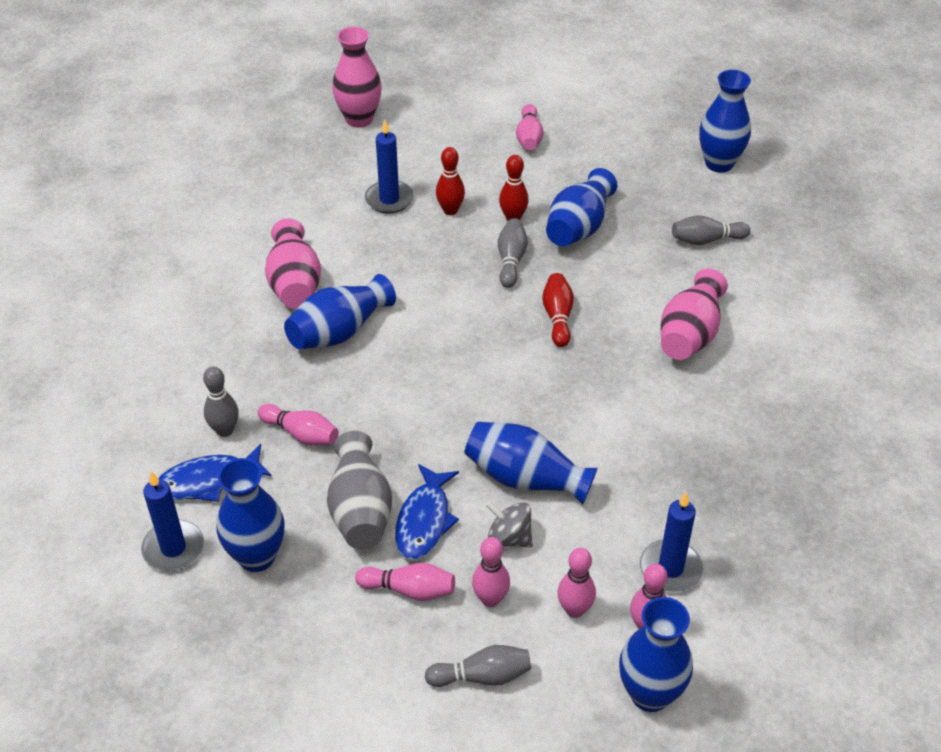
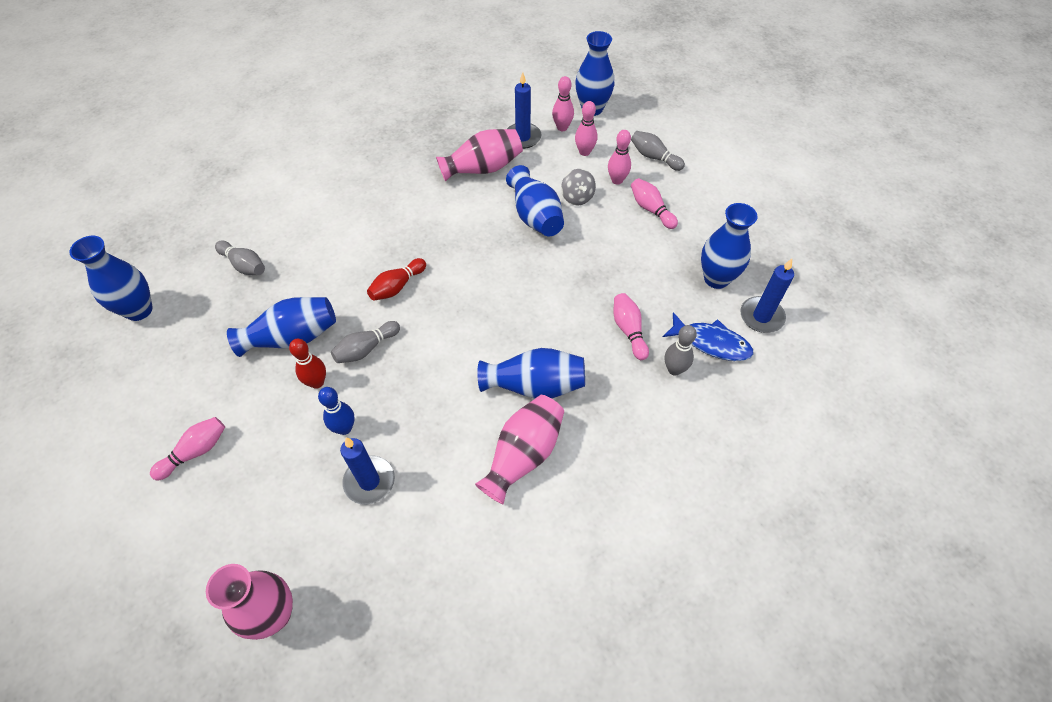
camera: 135 degrees left, 10 degrees up
grey vase [327,431,392,550] -> none
blue fish [395,464,459,560] -> none
red bowling pin [436,147,465,215] -> blue bowling pin [318,387,355,435]
pink vase [660,269,728,360] -> pink vase moved to [436,129,523,182]

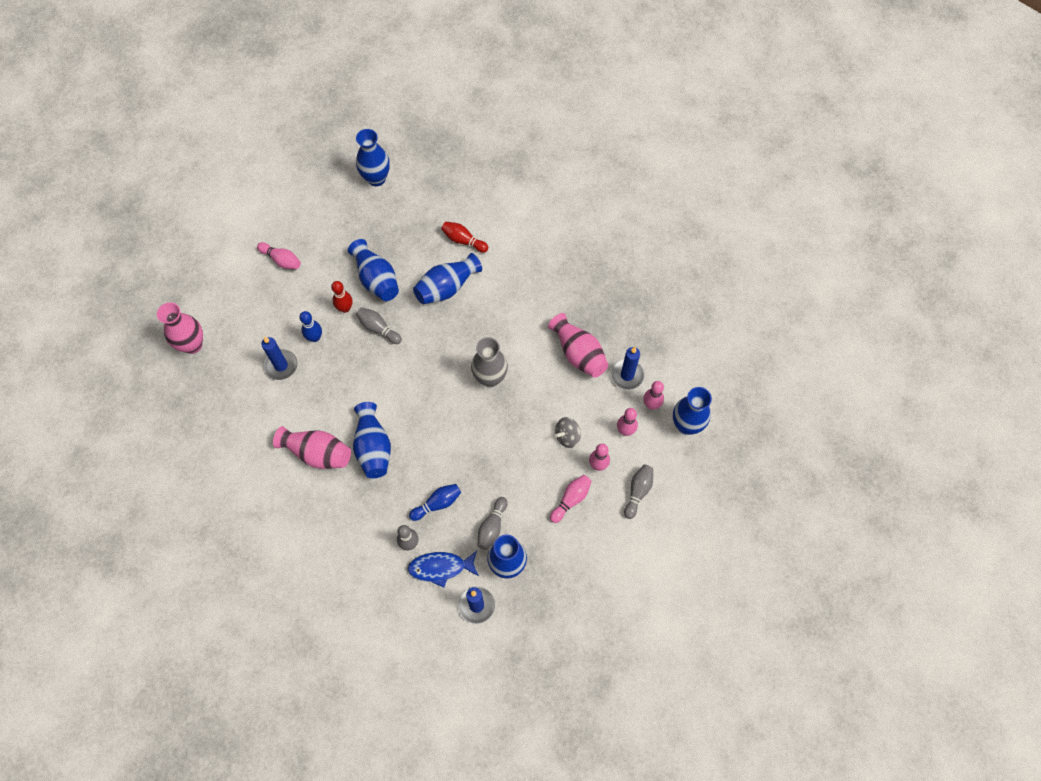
camera: 75 degrees right, 10 degrees up
grey bowling pin [215,240,265,275] -> grey bowling pin moved to [478,497,507,550]
red bowling pin [367,258,426,301] -> red bowling pin moved to [441,222,488,253]
blue vase [506,165,564,236] -> blue vase moved to [413,253,482,304]
pink bowling pin [614,293,649,360] -> blue bowling pin [409,484,461,521]
blue fish [663,312,754,361] -> blue fish turned 75 degrees clockwise [408,551,479,587]
none -> grey vase [471,337,508,387]

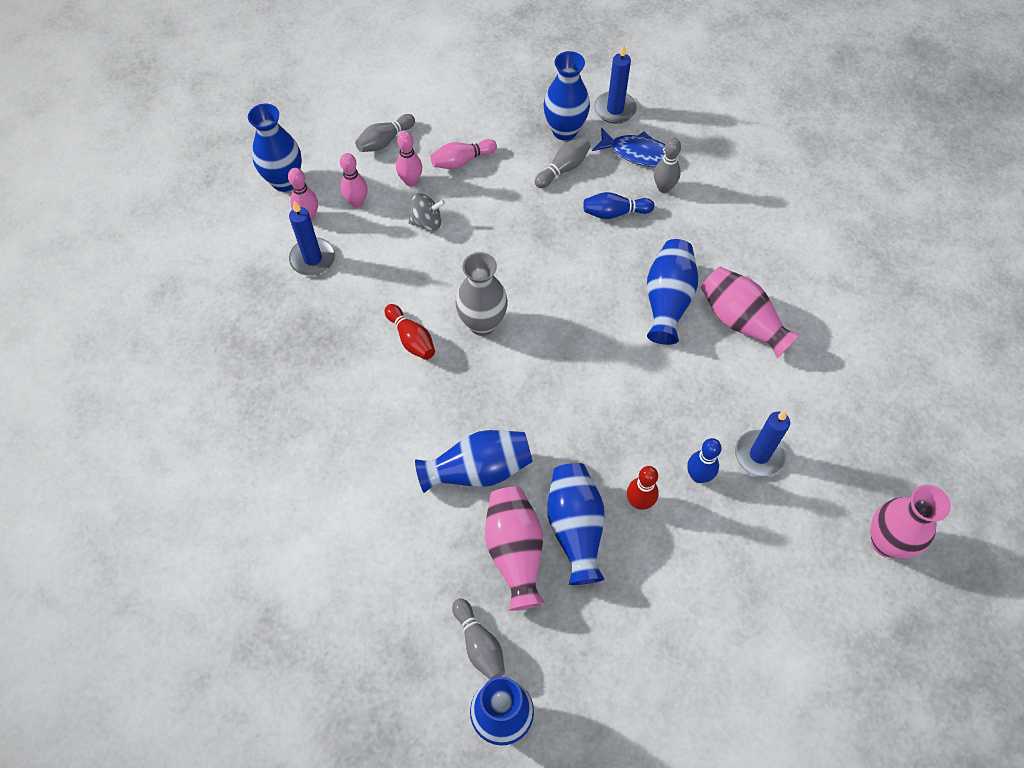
camera: 155 degrees left, 5 degrees down
pink bowling pin [257,242,301,269] -> none
grey bowling pin [356,307,402,344] -> grey bowling pin moved to [452,598,505,680]
red bowling pin [441,222,488,253] -> red bowling pin moved to [385,304,435,360]
pink vase [548,313,608,378] -> pink vase moved to [485,487,545,611]

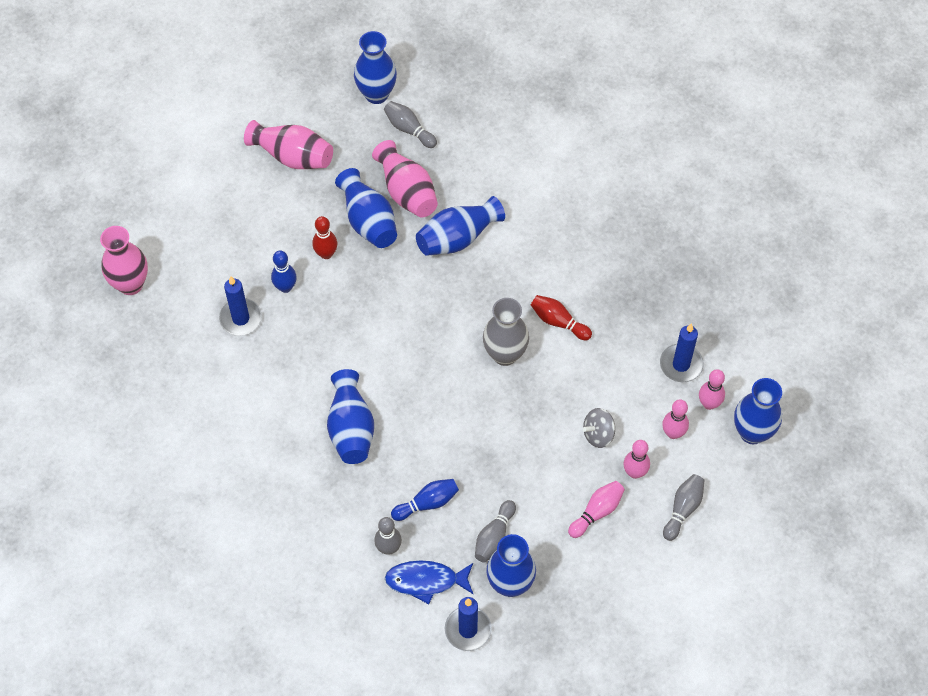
camera: 160 degrees right, 0 degrees up
pink vase [701,267,800,358] -> pink vase moved to [244,120,333,169]

